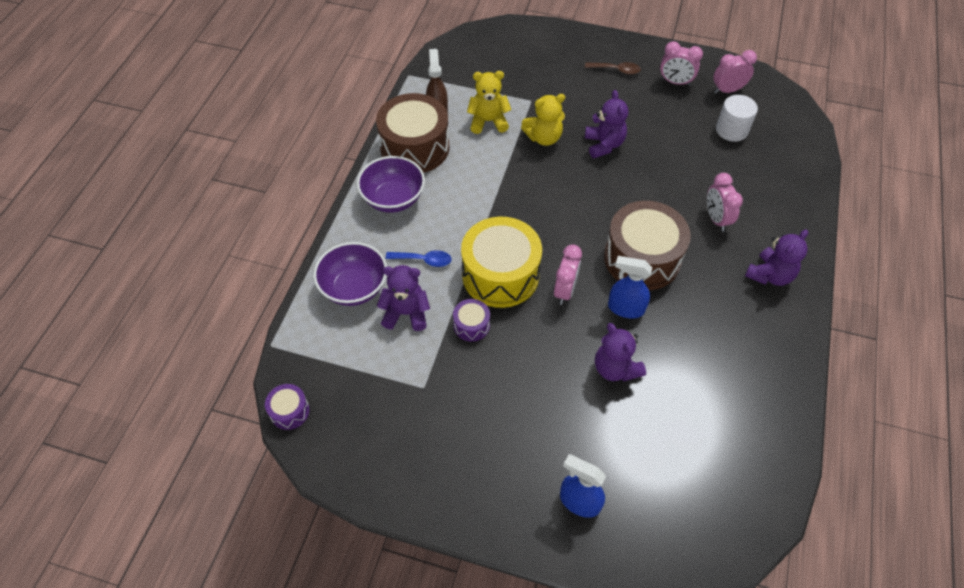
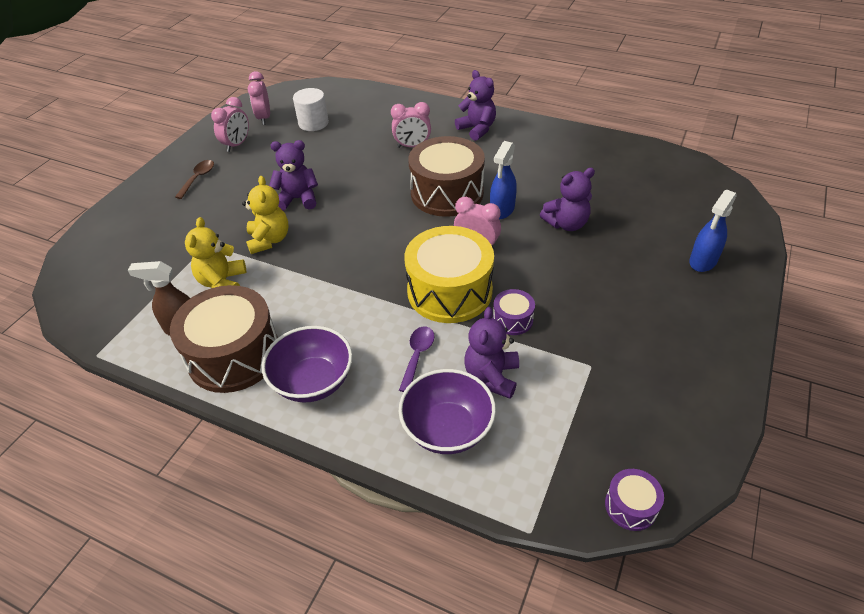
camera: 80 degrees left, 10 degrees down
blue spoon [386,250,451,267] -> purple spoon [399,326,434,392]

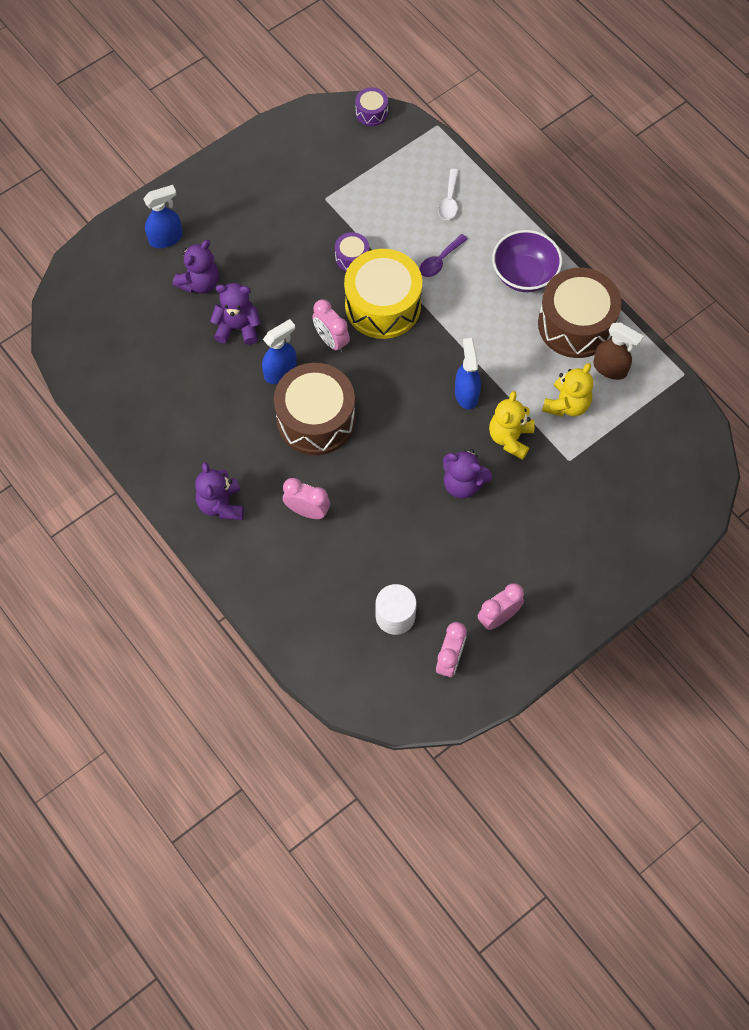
camera: 155 degrees left, 20 degrees up
brown spoon [175,160,214,199] -> none
purple bowl [399,369,496,454] -> white spoon [438,169,459,220]
purple teddy bear [464,307,519,399] -> purple teddy bear moved to [173,240,219,294]
none -> blue spray bottle [455,338,481,410]

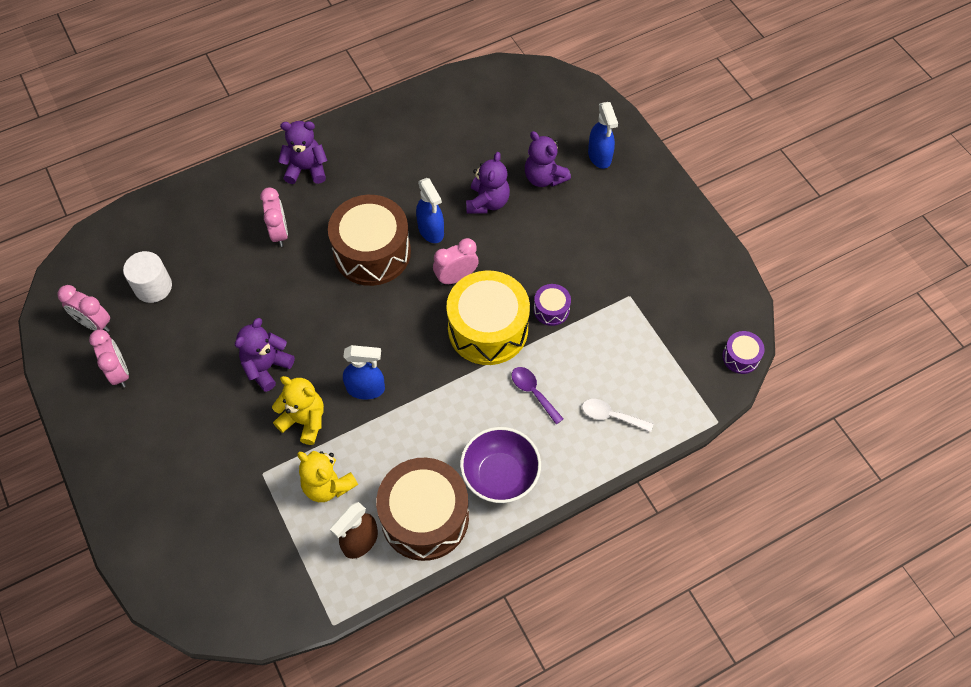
camera: 100 degrees right, 5 degrees down
pink clock [283,478,330,519] -> pink clock turned 45 degrees counterclockwise [260,187,288,247]

